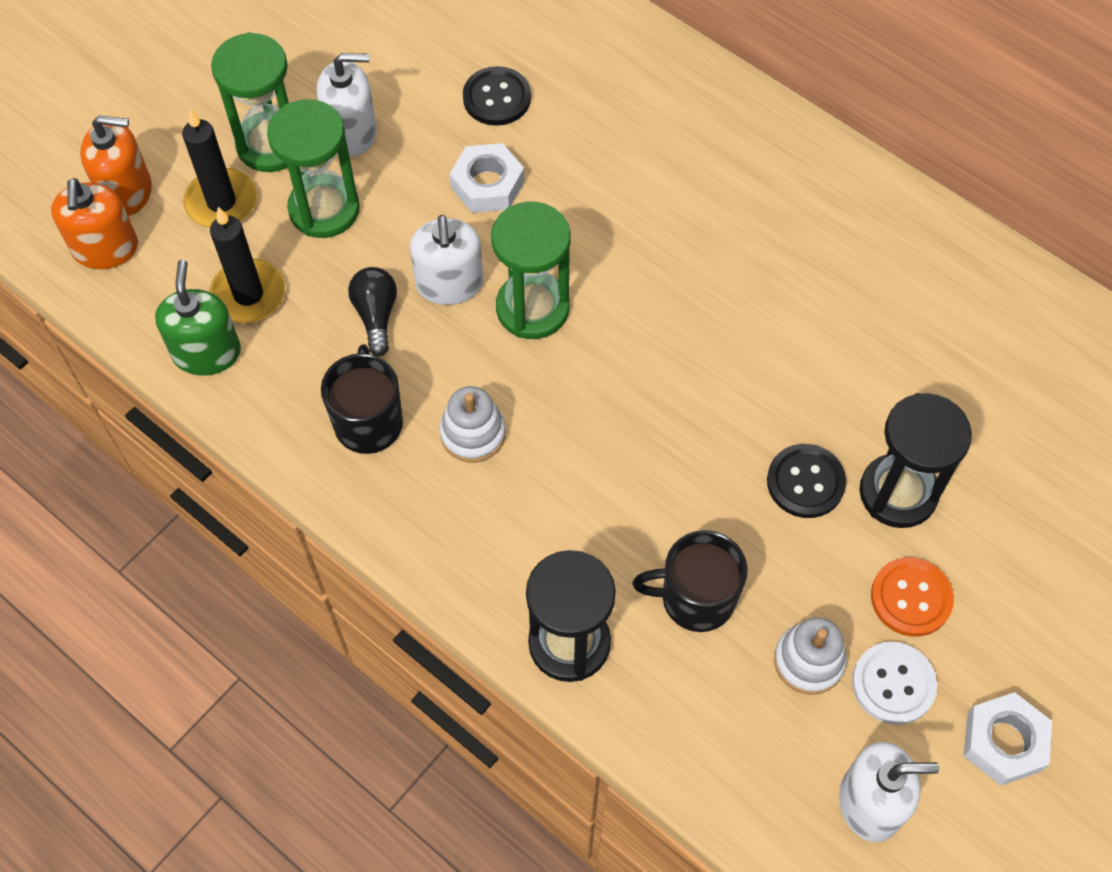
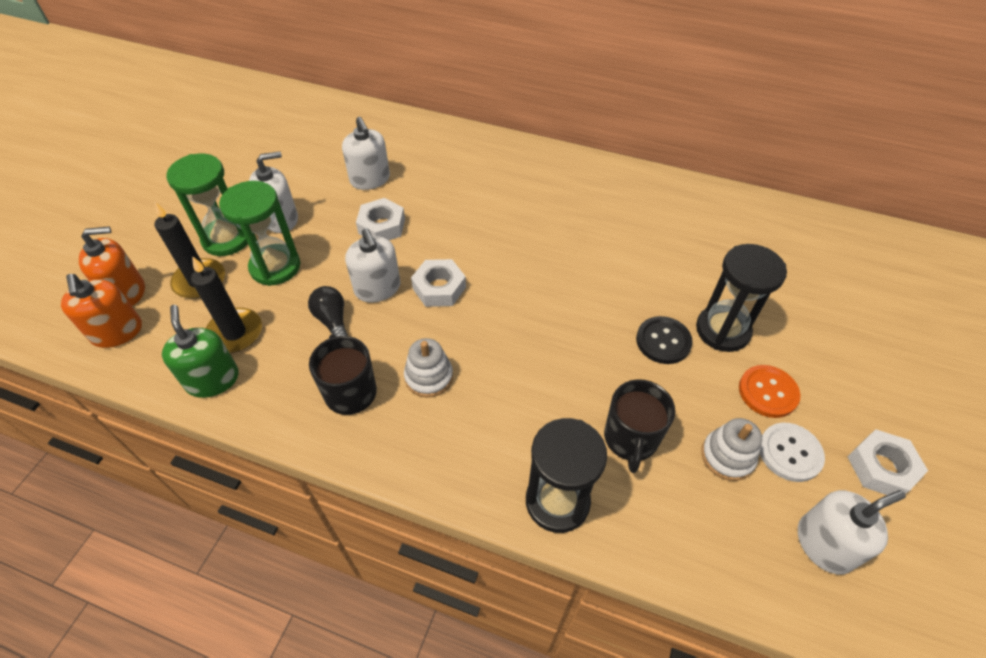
camera: 20 degrees left, 10 degrees down
black button [463,66,531,126] -> white soap dispenser [342,117,390,190]
green hourglass [491,202,570,339] -> white nut [411,259,466,307]
black mug [633,530,748,632] -> black mug turned 60 degrees counterclockwise [604,379,675,473]

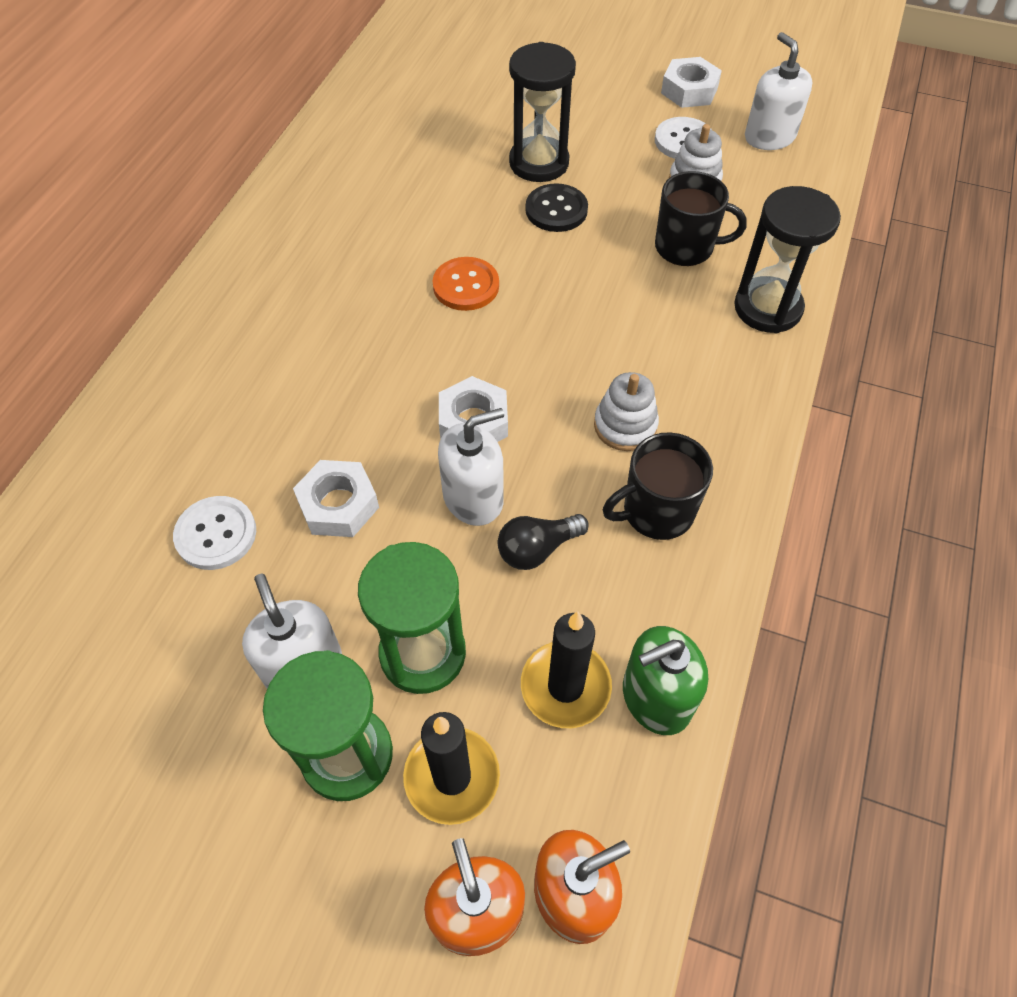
camera: 90 degrees left, 5 degrees up
white soap dispenser [342,117,390,190] -> white button [173,496,256,570]
orange button [739,365,800,418] -> orange button moved to [433,257,499,311]

